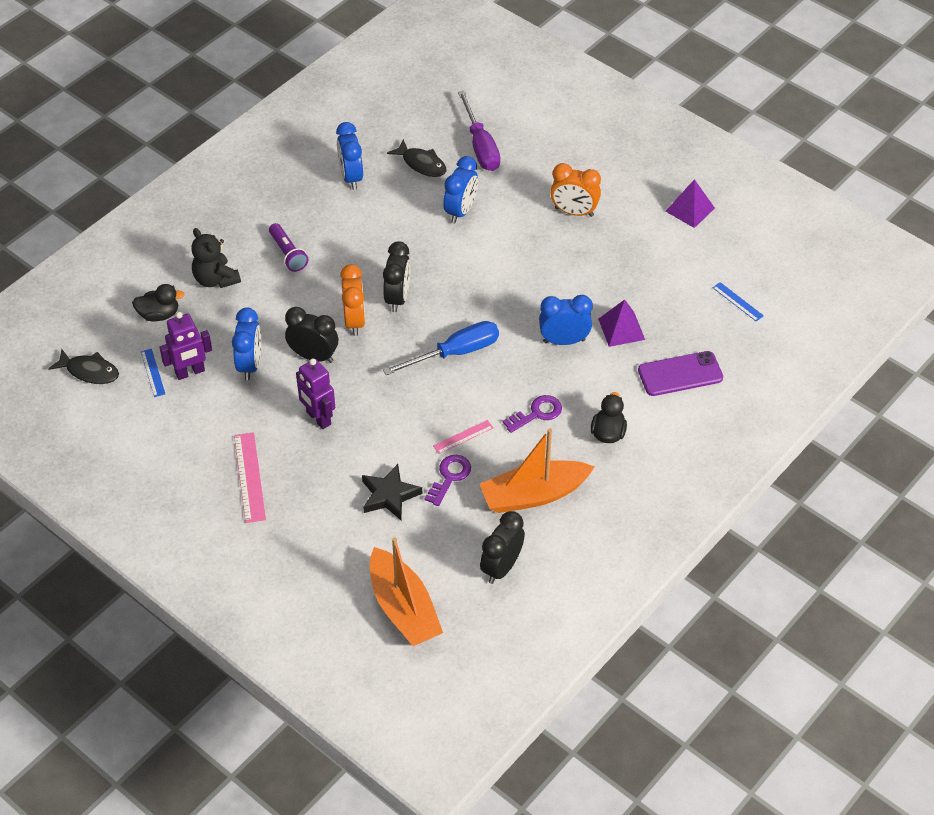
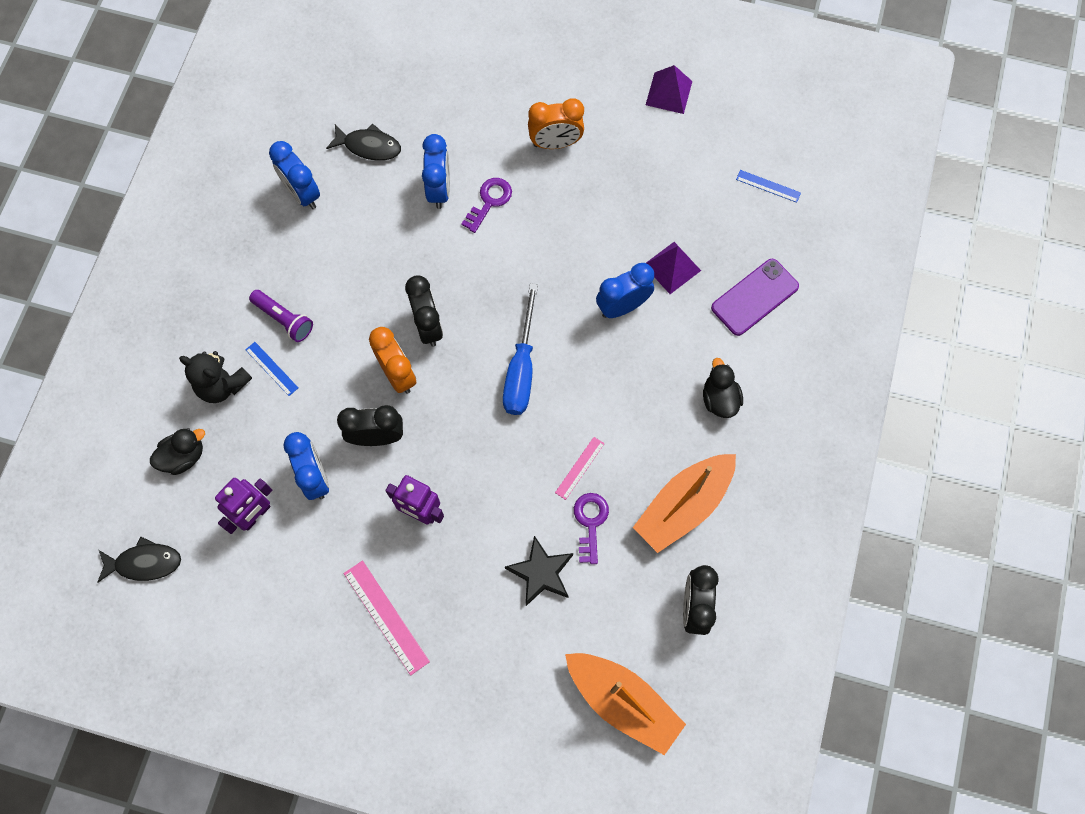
camera: 25 degrees left, 20 degrees up
blue ruler [141,349,165,397] -> blue ruler moved to [245,342,298,396]
blue screwdriver [383,321,499,375] -> blue screwdriver turned 150 degrees clockwise [503,283,538,415]
purple screwdriver [458,91,500,171] -> none
purple key [502,395,562,433] -> purple key moved to [461,178,512,233]

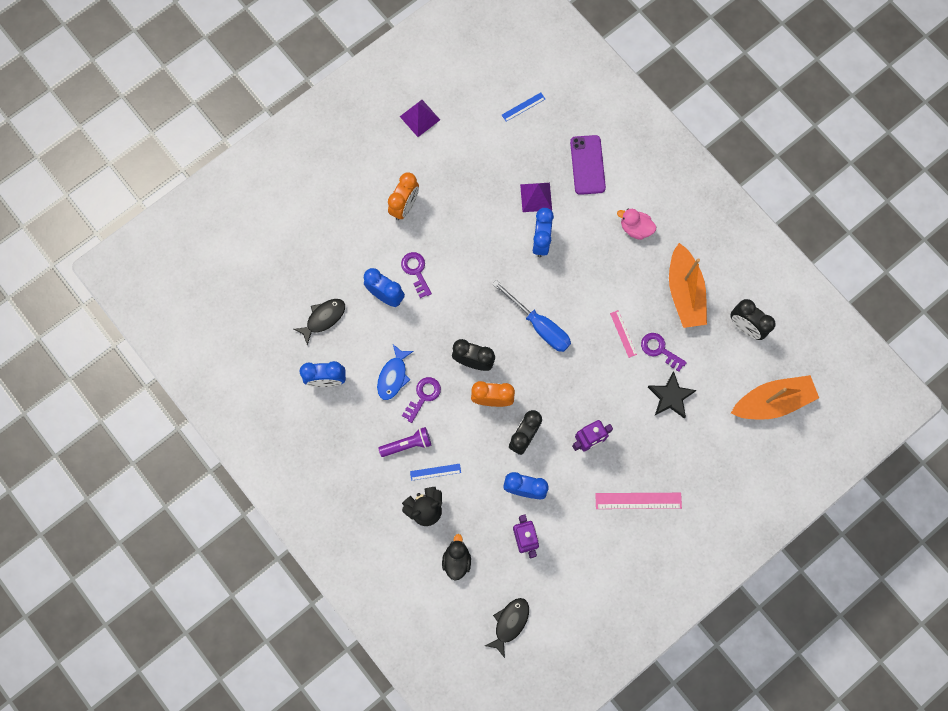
camera: 55 degrees left, 5 degrees up
black duck [703,358,743,418] -> pink duck [617,209,656,240]
none -> blue fish [377,344,414,400]
none -> purple key [402,377,441,423]

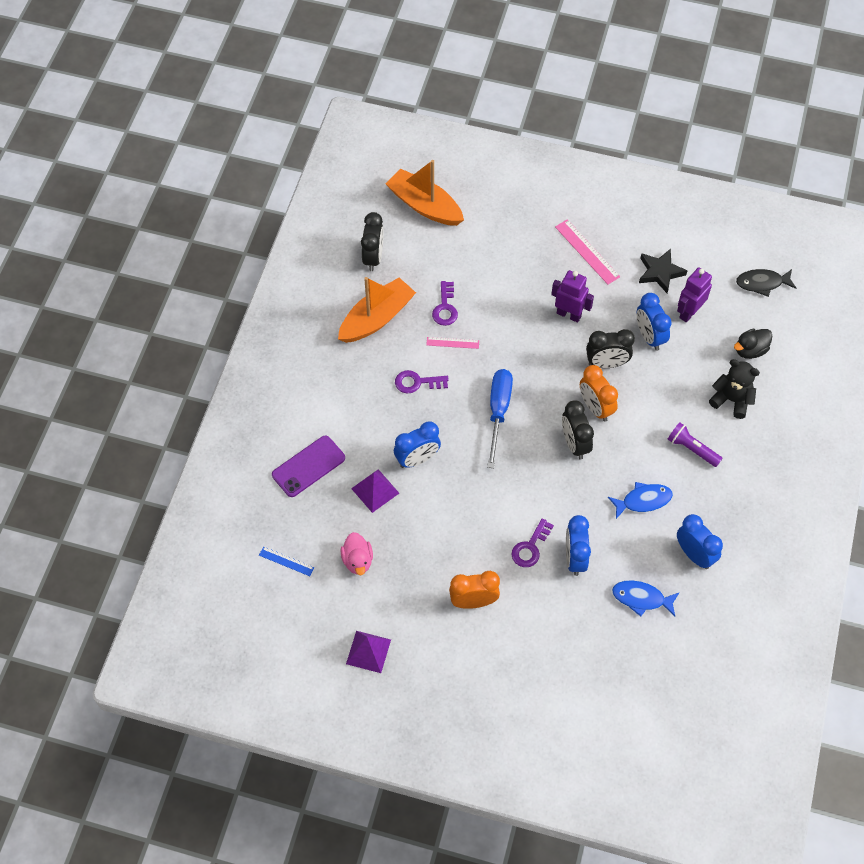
camera: 125 degrees left, 15 degrees down
black fish [294,299,345,345] -> blue fish [612,581,680,617]
purple key [402,377,441,423] -> purple key moved to [395,370,449,393]
blue ruler [410,464,461,481] -> none
pink ruler [610,310,637,358] -> pink ruler turned 60 degrees clockwise [426,337,479,349]
pink duck [617,209,656,240] -> pink duck moved to [341,532,373,575]
black star [648,371,696,418] -> black star moved to [639,249,688,293]

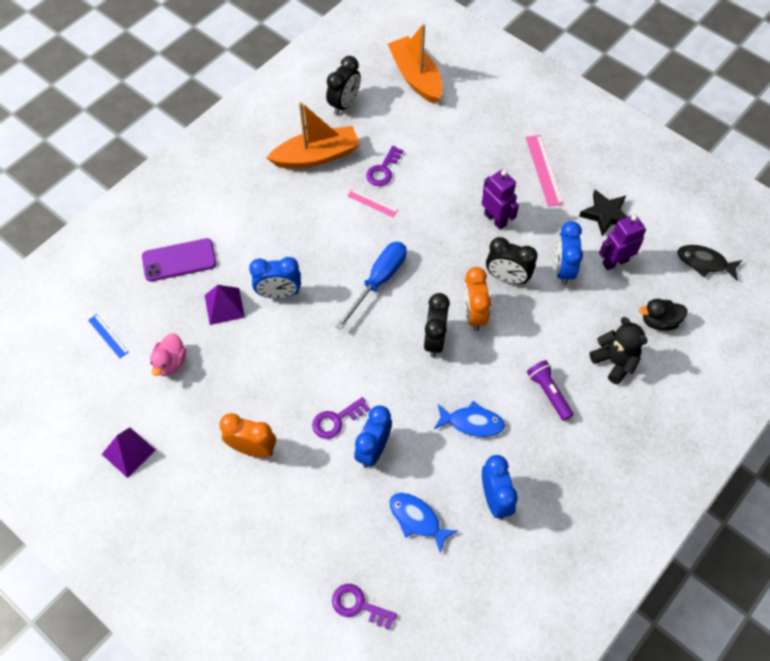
camera: 25 degrees right, 0 degrees up
purple key [395,370,449,393] -> purple key moved to [332,584,397,630]

